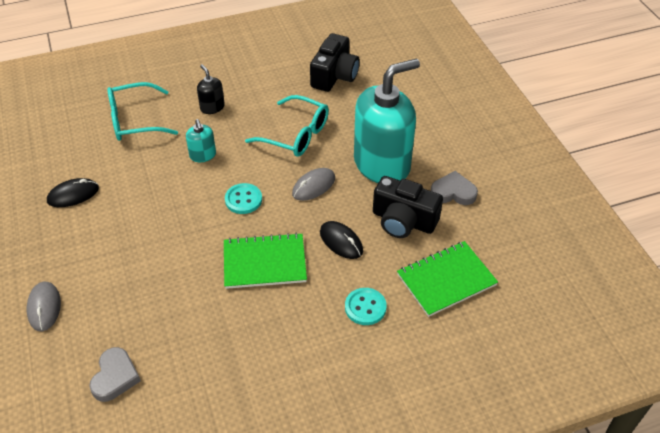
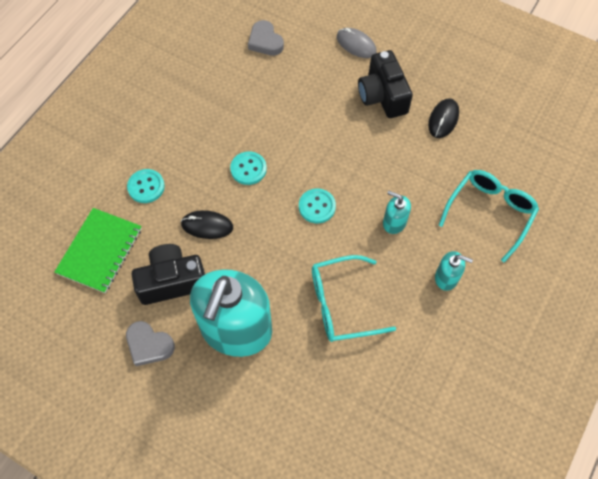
camera: 140 degrees right, 15 degrees up
black soap dispenser [197,64,225,114] -> turquoise soap dispenser [435,251,473,291]
green notebook [224,233,307,289] -> turquoise button [230,151,267,185]
grey mouse [292,168,335,201] -> none
black camera [310,33,360,92] -> black camera moved to [358,50,413,118]
grey heart [431,171,478,205] -> grey heart turned 60 degrees clockwise [126,321,175,366]

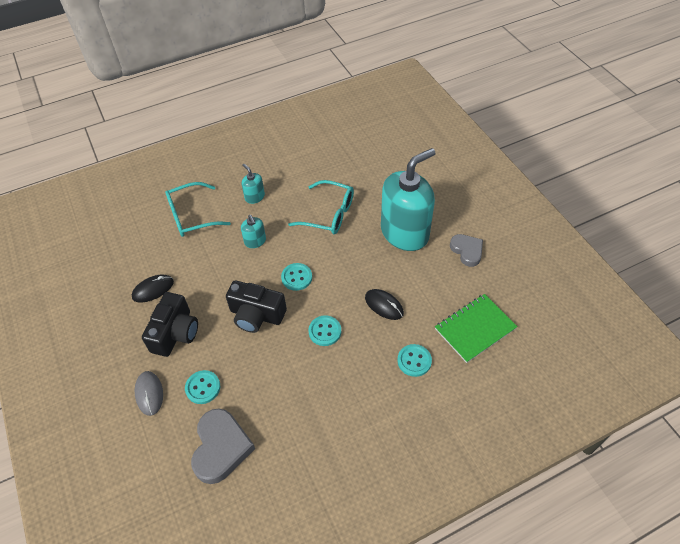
camera: 145 degrees left, 10 degrees down
black camera [131,244,205,305] -> black camera moved to [226,280,287,333]
grey heart [248,20,284,56] -> grey heart [191,409,255,484], size x1.56
none -> turquoise button [185,370,220,404]

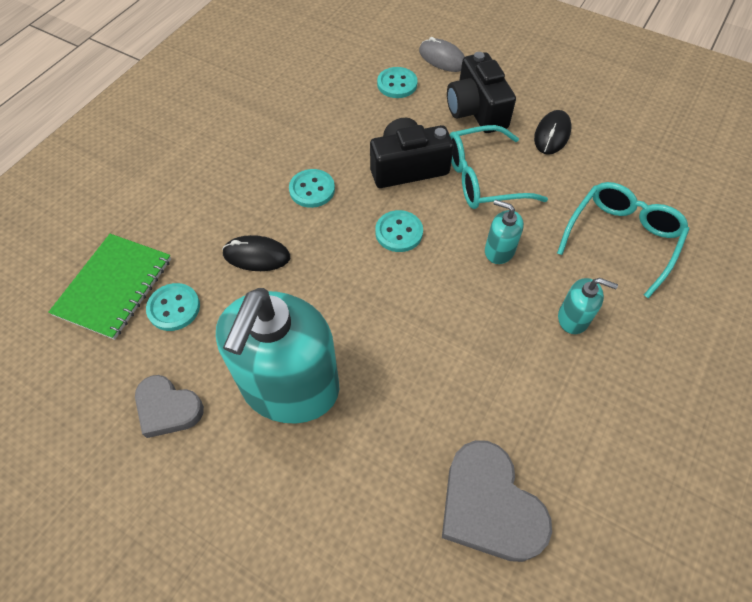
camera: 145 degrees right, 5 degrees up
grey heart [191,409,255,484] -> grey heart moved to [442,440,552,562]
turquoise glasses [288,180,354,234] -> turquoise glasses moved to [450,125,548,209]
turquoise button [397,344,432,377] -> turquoise button moved to [146,283,200,331]

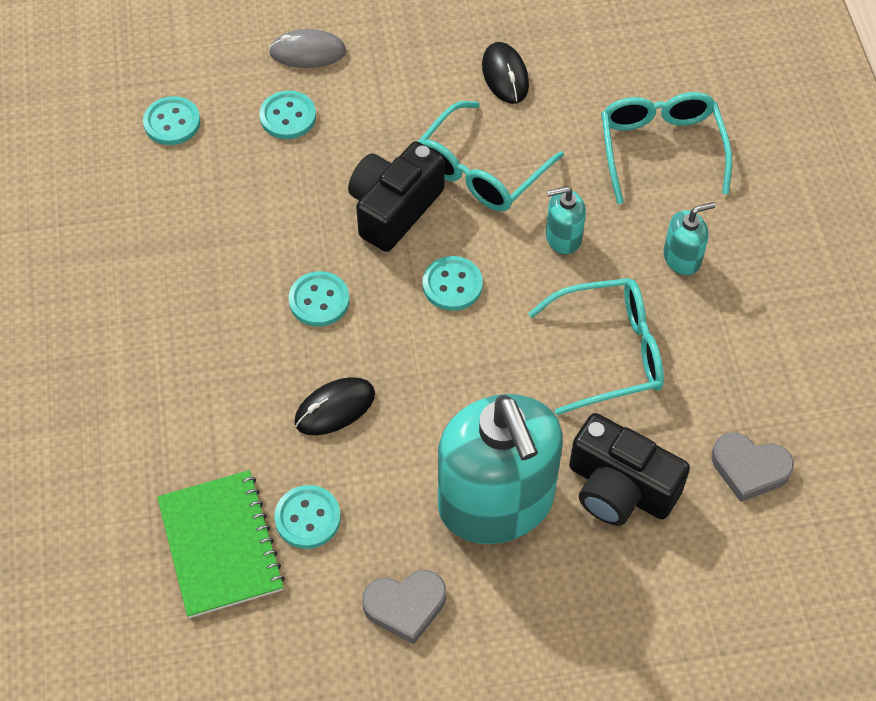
camera: 40 degrees left, 0 degrees up
grey heart [442,440,552,562] -> grey heart [712,432,794,502], size x0.64
black camera [447,52,516,133] -> black camera moved to [569,413,690,526]
none -> turquoise button [143,96,200,145]
none -> turquoise glasses [528,278,664,415]

